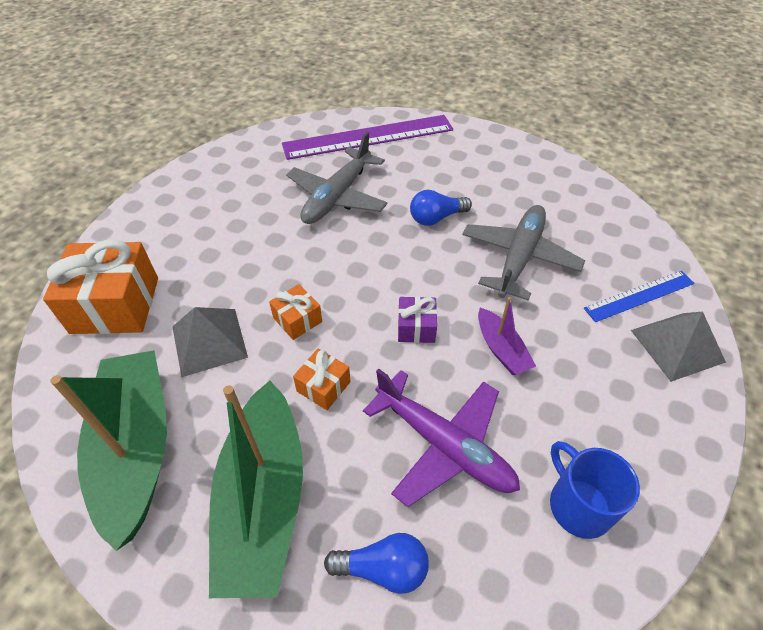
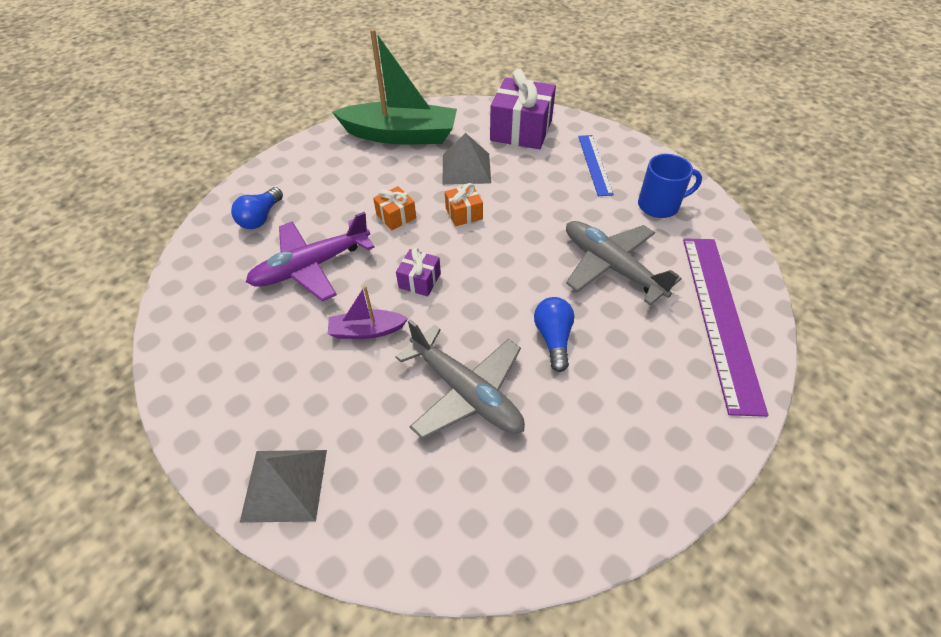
camera: 110 degrees right, 0 degrees up
orange gift [43,239,158,334] -> purple gift [490,69,556,149]
green boat [209,380,303,598] -> none
blue mug [550,441,640,539] -> blue mug moved to [638,154,702,218]
blue ruler [584,271,695,322] -> blue ruler moved to [578,135,614,196]

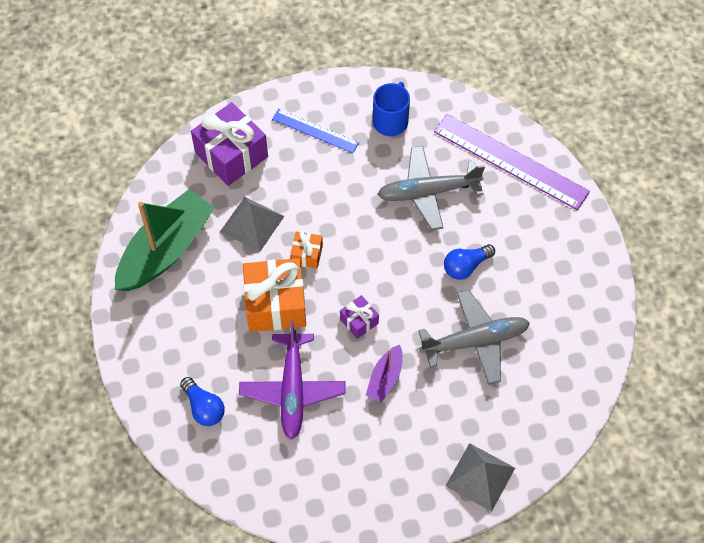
camera: 60 degrees left, 10 degrees up
orange gift [373,186,416,230] -> orange gift [243,258,306,332], size x2.03
blue light bulb [534,297,574,372] -> blue light bulb turned 60 degrees counterclockwise [444,244,495,280]

